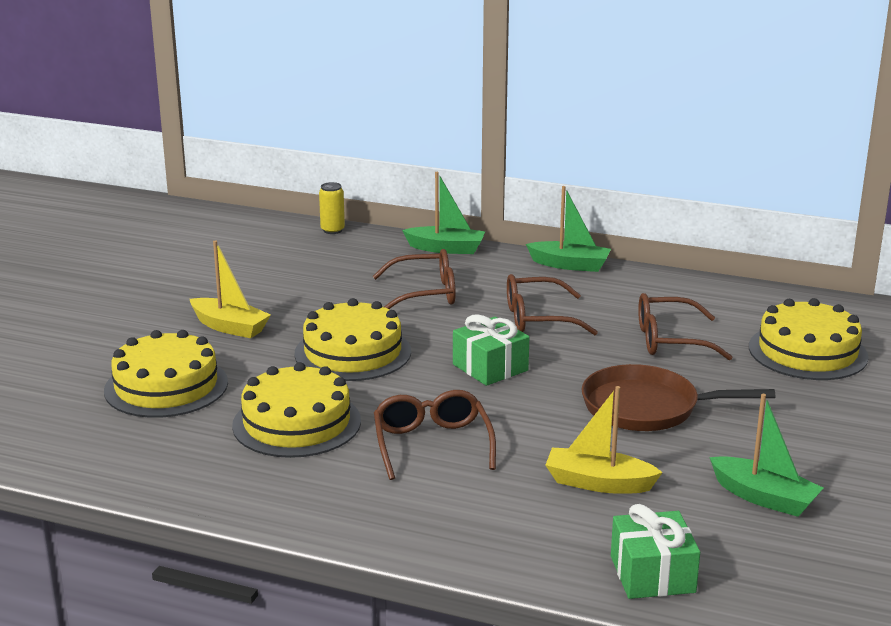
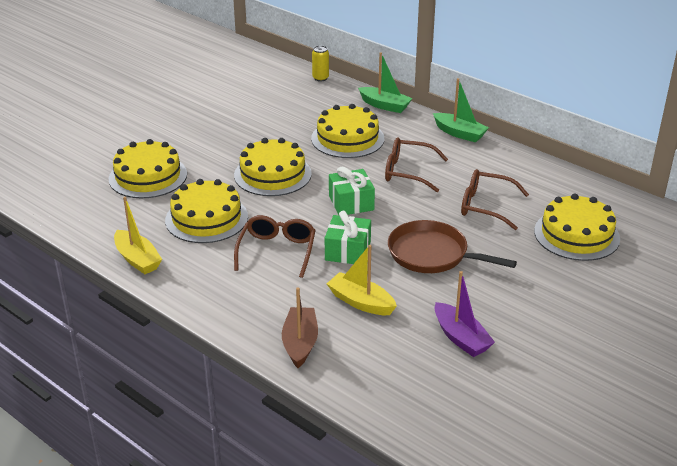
camera: 20 degrees right, 10 degrees up
yellow boat [190,240,271,338] -> yellow boat moved to [114,197,162,274]
brown glasses [372,249,456,309] -> yellow cake [311,104,384,158]
green gift [611,504,700,599] -> green gift moved to [325,211,371,264]
green boat [709,394,824,517] -> purple boat [434,271,495,357]
none -> brown boat [282,287,318,368]

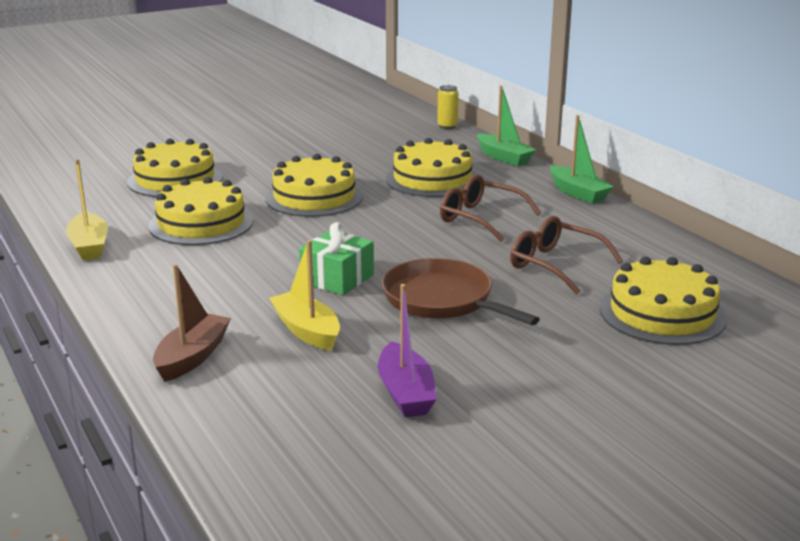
camera: 20 degrees right, 10 degrees down
brown glasses [234,215,316,278] -> none
green gift [329,167,375,215] -> none

